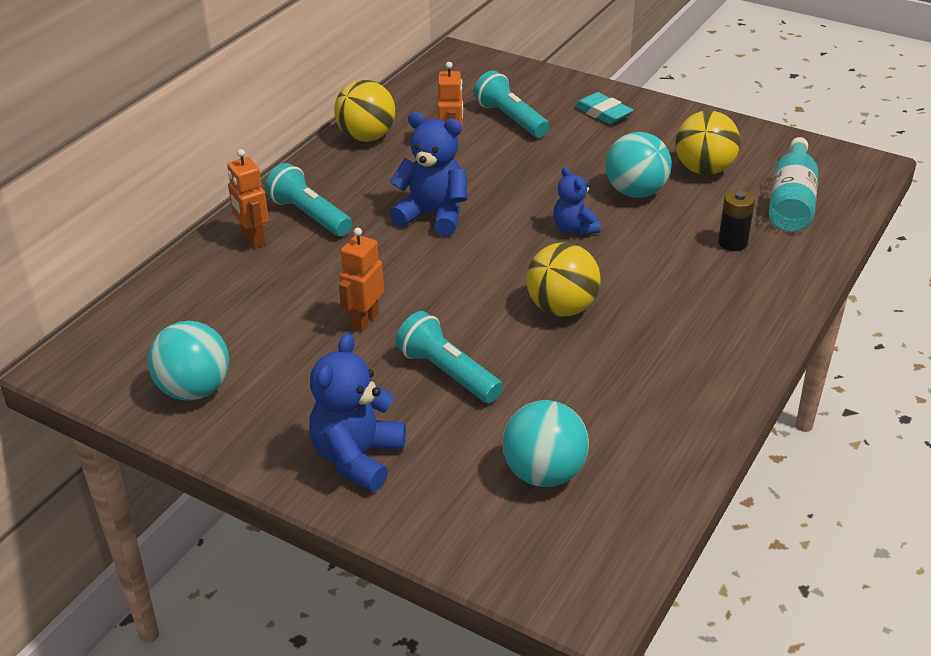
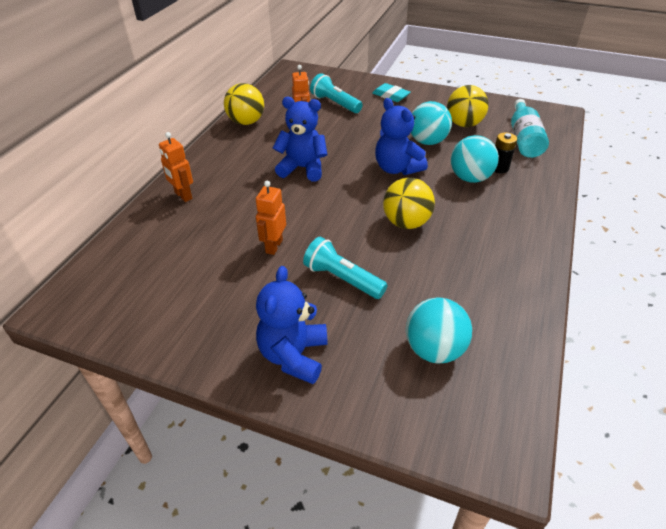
camera: 10 degrees left, 5 degrees up
turquoise ball [147,321,229,401] -> turquoise ball moved to [451,135,499,183]
turquoise flashlight [265,163,352,236] -> none
blue teddy bear [553,167,601,236] -> blue teddy bear [375,98,428,175], size x1.63

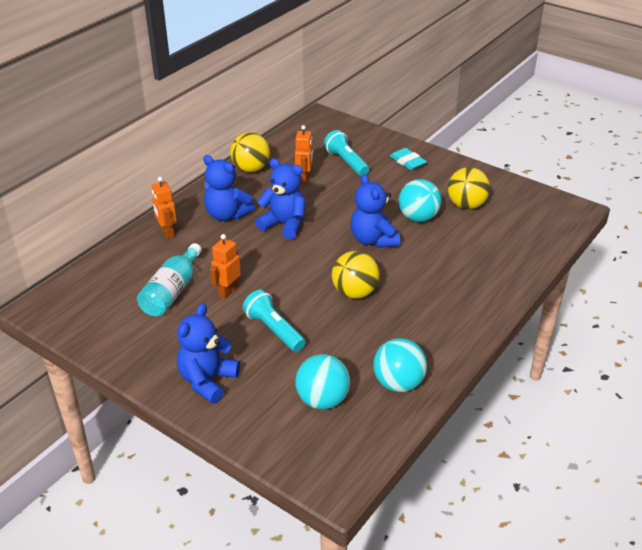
camera: 15 degrees right, 5 degrees down
turquoise ball [451,135,499,183] -> turquoise ball moved to [373,338,427,392]
black battery [494,133,517,173] -> none
turquoise bottle [511,99,549,158] -> turquoise bottle moved to [137,243,202,317]
none -> blue teddy bear [203,155,255,221]

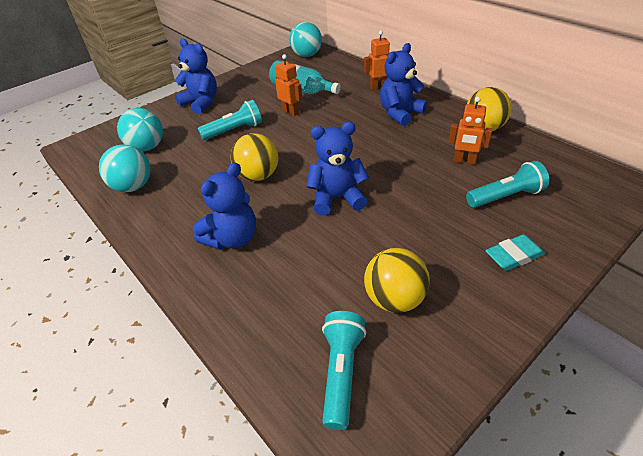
camera: 105 degrees right, 5 degrees up
blue teddy bear [256,158,305,240] -> blue teddy bear moved to [193,162,256,250]
turquoise ball [399,179,442,222] -> turquoise ball moved to [289,22,322,57]
none -> turquoise flashlight [322,311,366,430]

